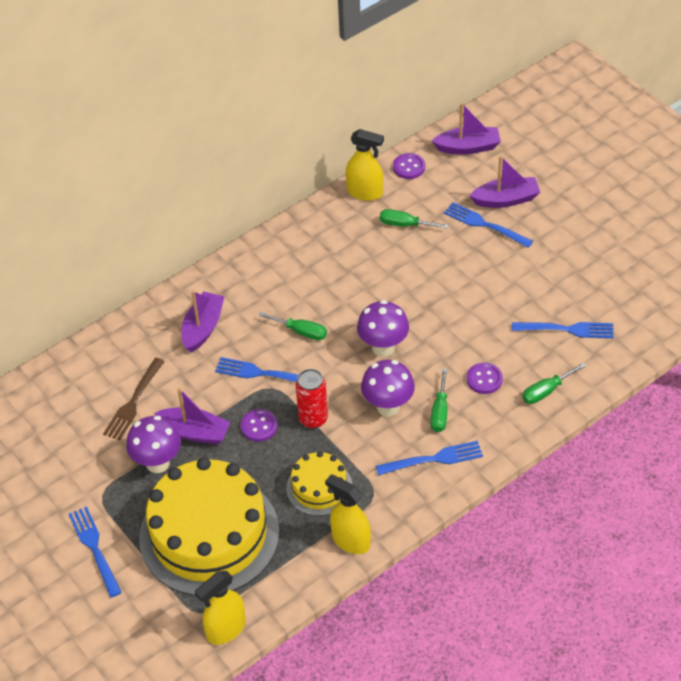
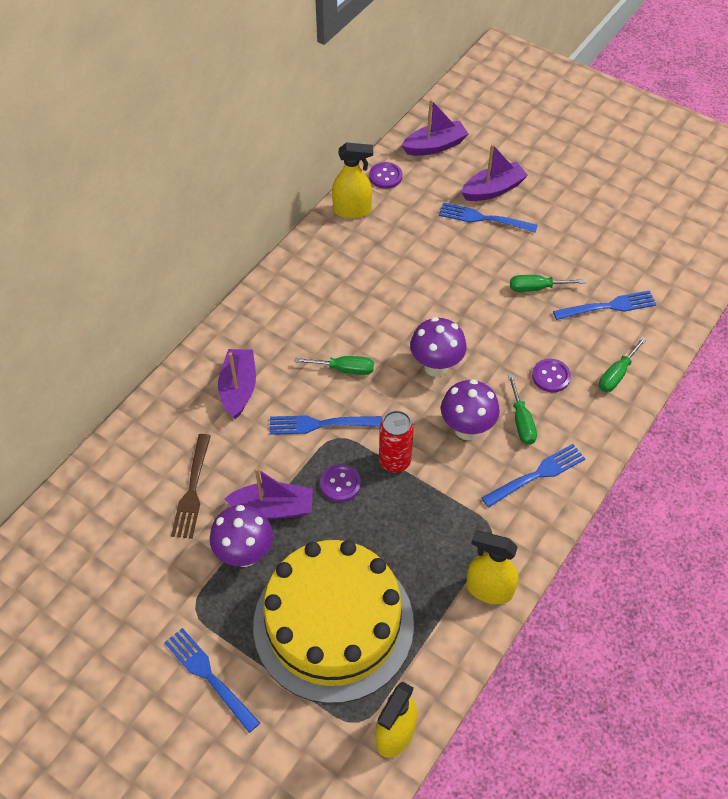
camera: 20 degrees left, 5 degrees up
yellow cake [286,451,353,516] -> none
green screwdriver [380,209,449,229] -> green screwdriver moved to [510,275,586,292]

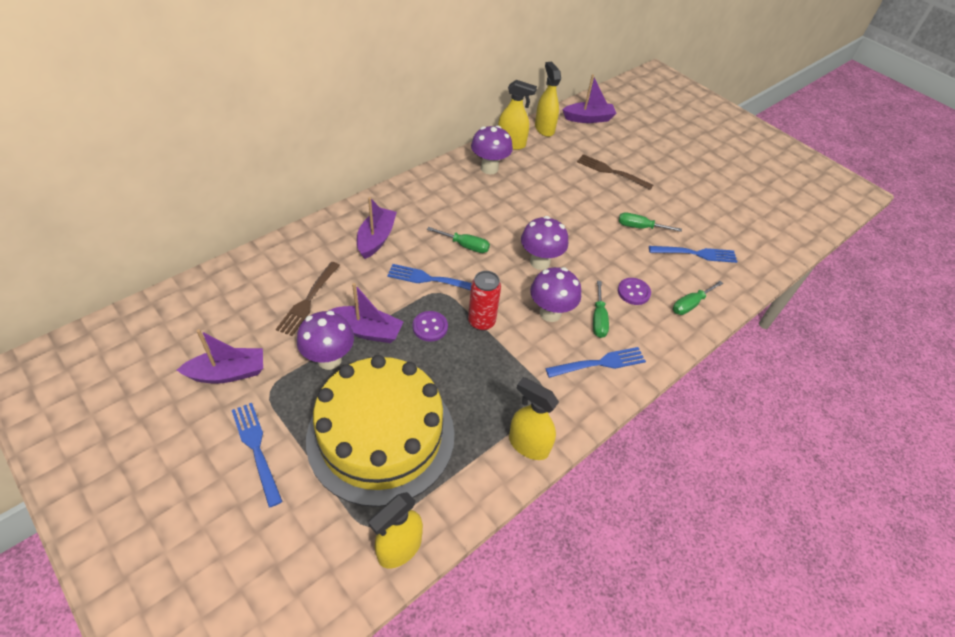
camera: 10 degrees right, 5 degrees down
purple button [369,162,402,189] -> yellow spray bottle [535,62,561,137]
blue fork [439,202,538,233] -> brown fork [577,154,653,190]
purple boat [461,144,528,201] -> purple boat moved to [177,329,263,384]
none -> purple mushroom [471,126,513,174]

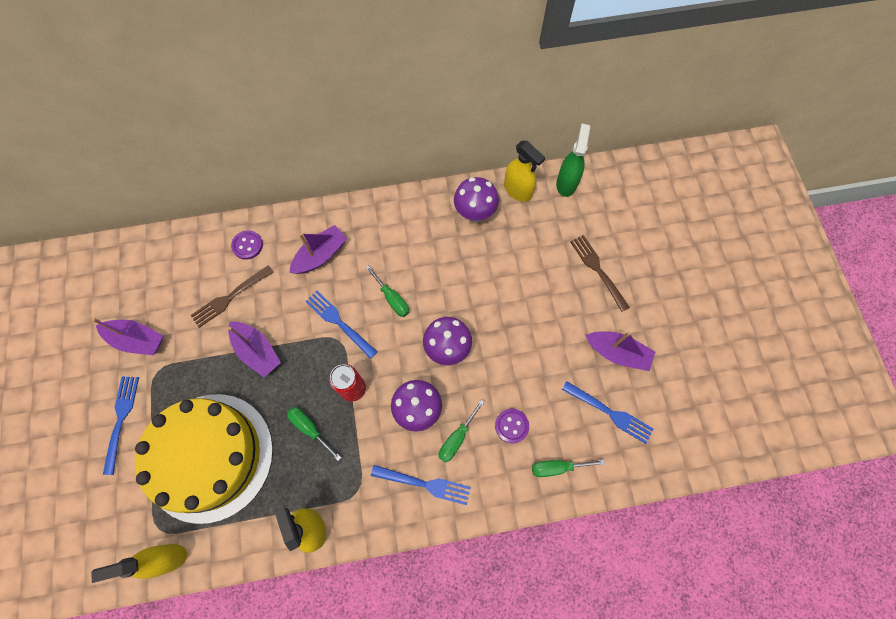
camera: 35 degrees right, 20 degrees up
purple mushroom [297,311,354,370] -> none
purple button [413,311,448,342] -> purple button moved to [231,230,263,260]
yellow spray bottle [535,62,561,137] -> green spray bottle [556,124,590,197]
purple boat [562,74,617,123] -> purple boat moved to [585,331,655,371]
green screwdriver [619,212,682,232] -> green screwdriver moved to [287,407,341,461]

